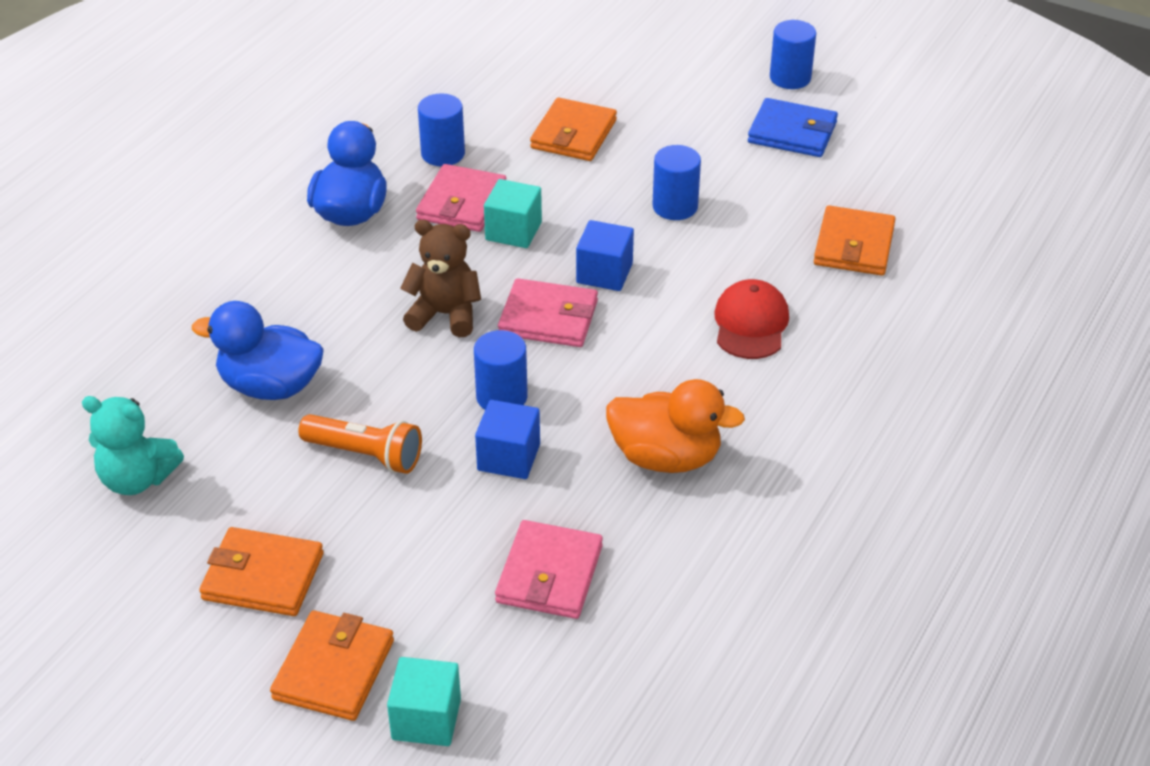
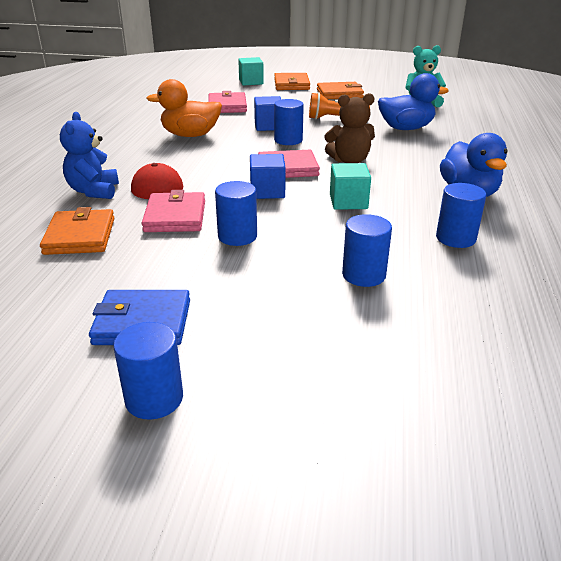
camera: 160 degrees right, 10 degrees down
pink wallet [416,164,506,232] -> pink wallet moved to [142,190,205,232]
orange wallet [530,98,617,161] -> blue cylinder [342,214,392,287]
none -> blue teddy bear [60,112,119,199]

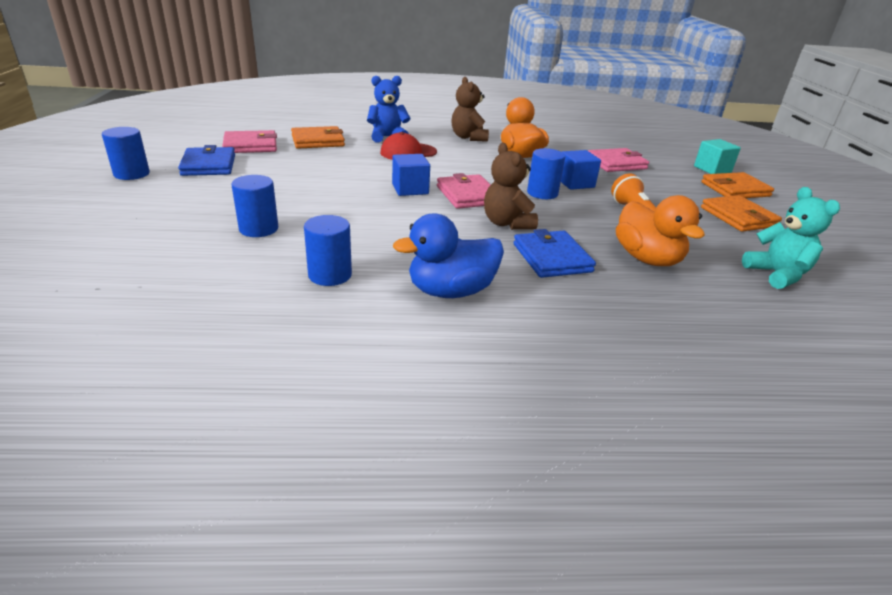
camera: 75 degrees right, 0 degrees up
pink wallet [142,190,205,232] -> pink wallet moved to [222,130,277,153]
blue cylinder [215,181,257,246] -> none
turquoise cube [330,163,371,210] -> none
blue duck [378,73,449,130] -> orange duck [616,195,705,266]
none -> brown teddy bear [451,77,489,142]
none -> blue wallet [513,229,596,278]

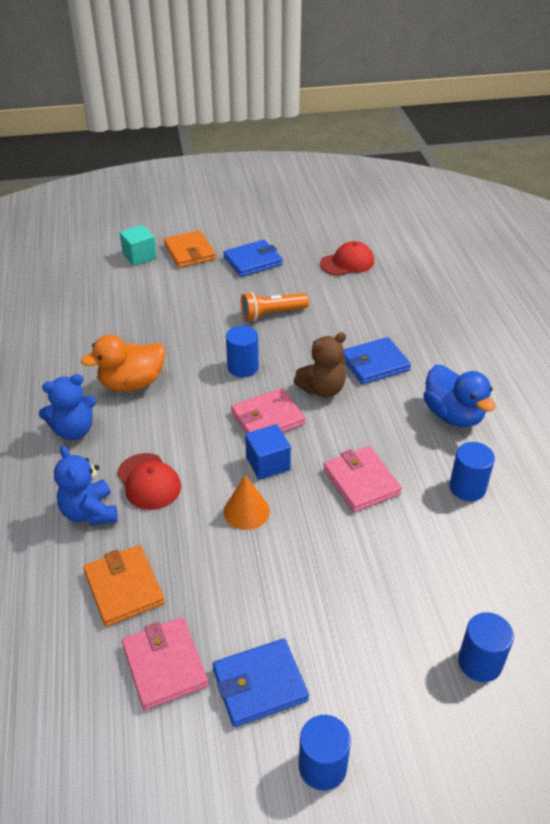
camera: 95 degrees left, 10 degrees up
blue cylinder [231,175,278,237] -> blue cylinder moved to [458,612,514,682]
brown teddy bear [451,77,489,142] -> blue teddy bear [39,374,97,440]
blue cube [561,150,601,190] -> none
pink wallet [588,148,649,172] -> pink wallet moved to [323,446,402,512]
orange duck [616,195,705,266] -> none
orange wallet [701,195,782,232] -> blue wallet [223,240,283,277]
turquoise teddy bear [742,187,840,289] -> red cap [320,241,374,276]
none -> orange cone [224,475,270,530]

